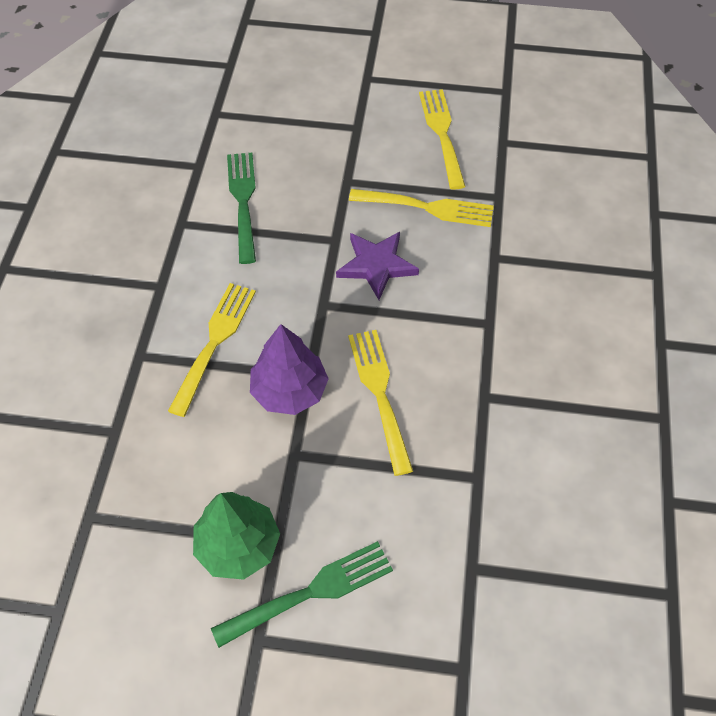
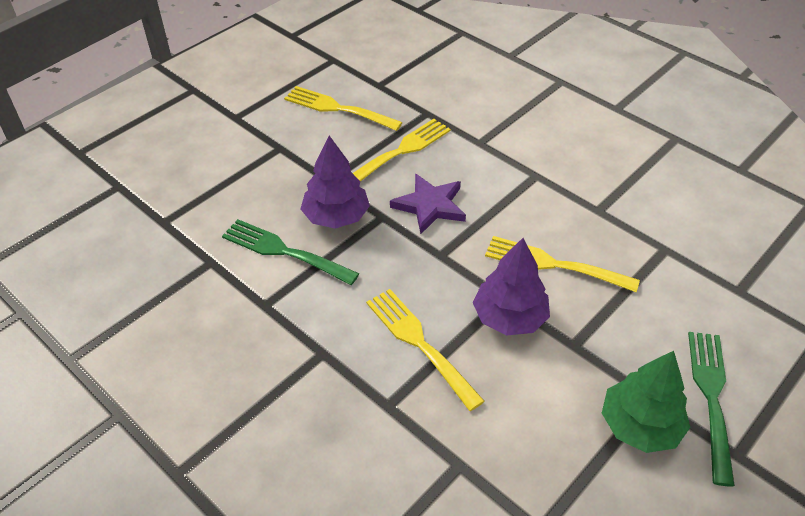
camera: 55 degrees left, 10 degrees down
none -> purple tree [301,136,370,229]

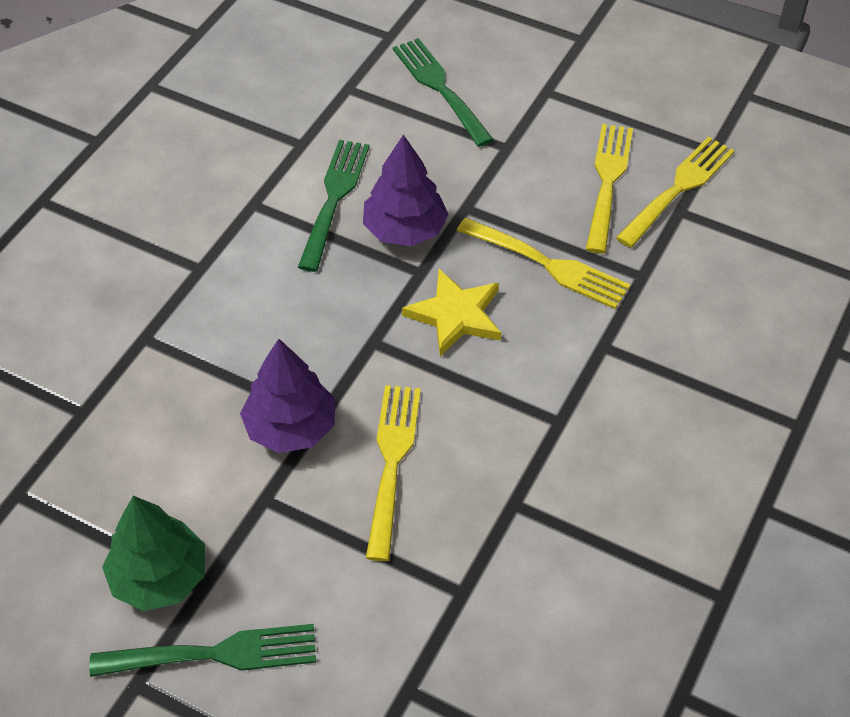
camera: 75 degrees right, 5 degrees up
yellow fork [366,289,485,411] -> yellow fork moved to [616,137,735,248]
purple star [390,173,466,234] -> yellow star [402,269,501,356]
none -> green fork [393,38,494,147]

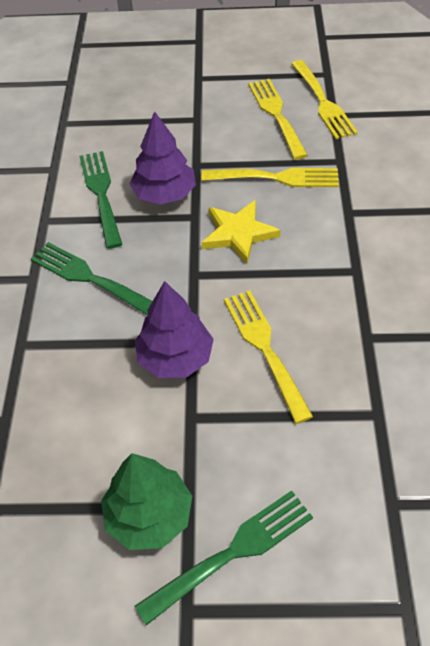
camera: 25 degrees left, 0 degrees up
green fork [393,38,494,147] -> green fork moved to [31,242,152,316]
yellow fork [616,137,735,248] -> yellow fork turned 150 degrees clockwise [291,60,358,139]

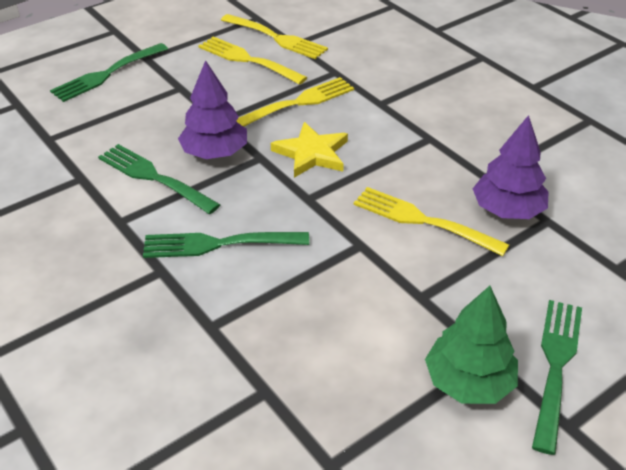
camera: 40 degrees left, 10 degrees down
purple tree [135,281,214,378] -> purple tree moved to [473,115,549,219]
none -> green fork [50,43,168,102]

